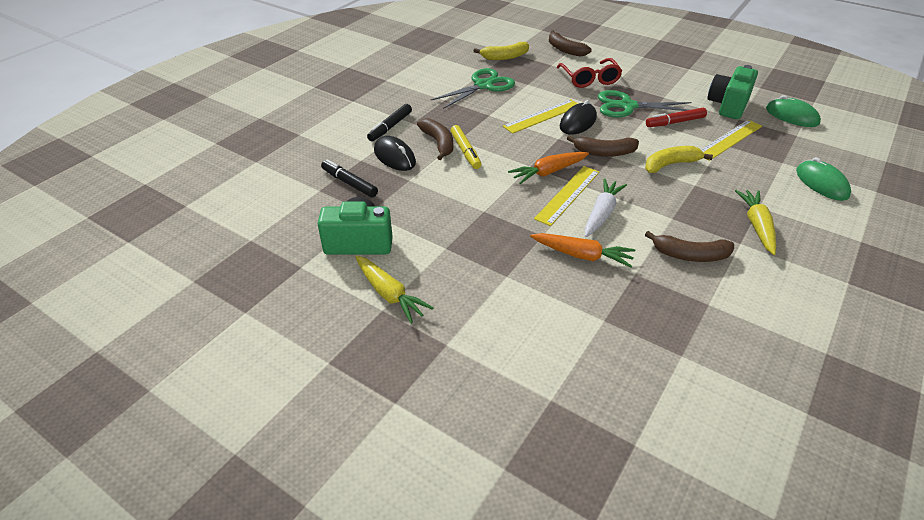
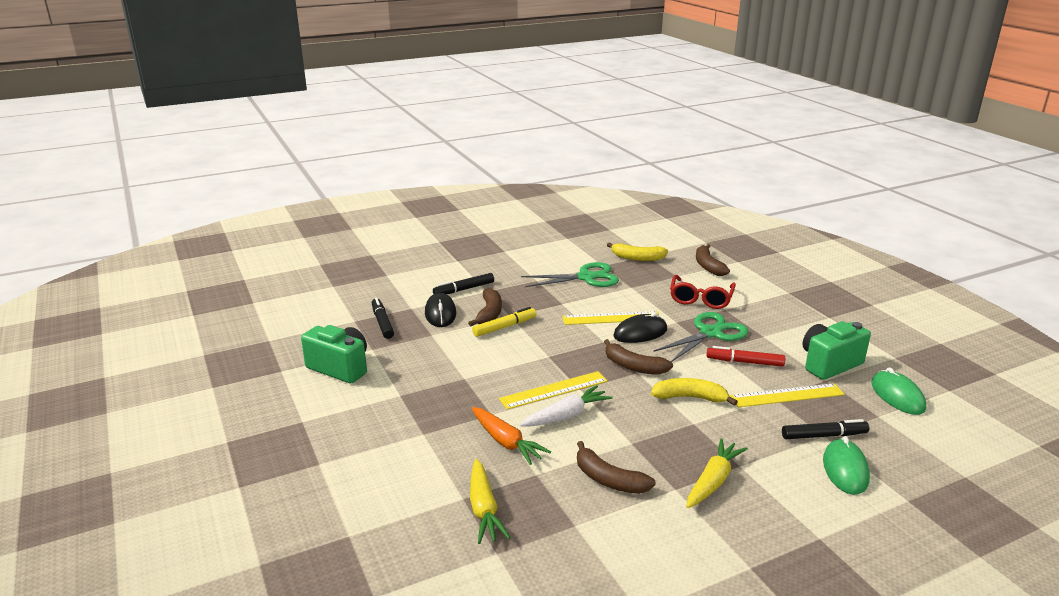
camera: 30 degrees right, 15 degrees down
yellow carrot [355,255,434,323] -> yellow carrot moved to [470,459,510,544]
yellow marker [450,125,481,169] -> yellow marker turned 135 degrees counterclockwise [472,307,536,337]
orange carrot [508,152,589,184] -> none
green scissors [598,90,691,118] -> green scissors turned 105 degrees clockwise [653,312,749,362]
none -> black marker [782,419,869,439]

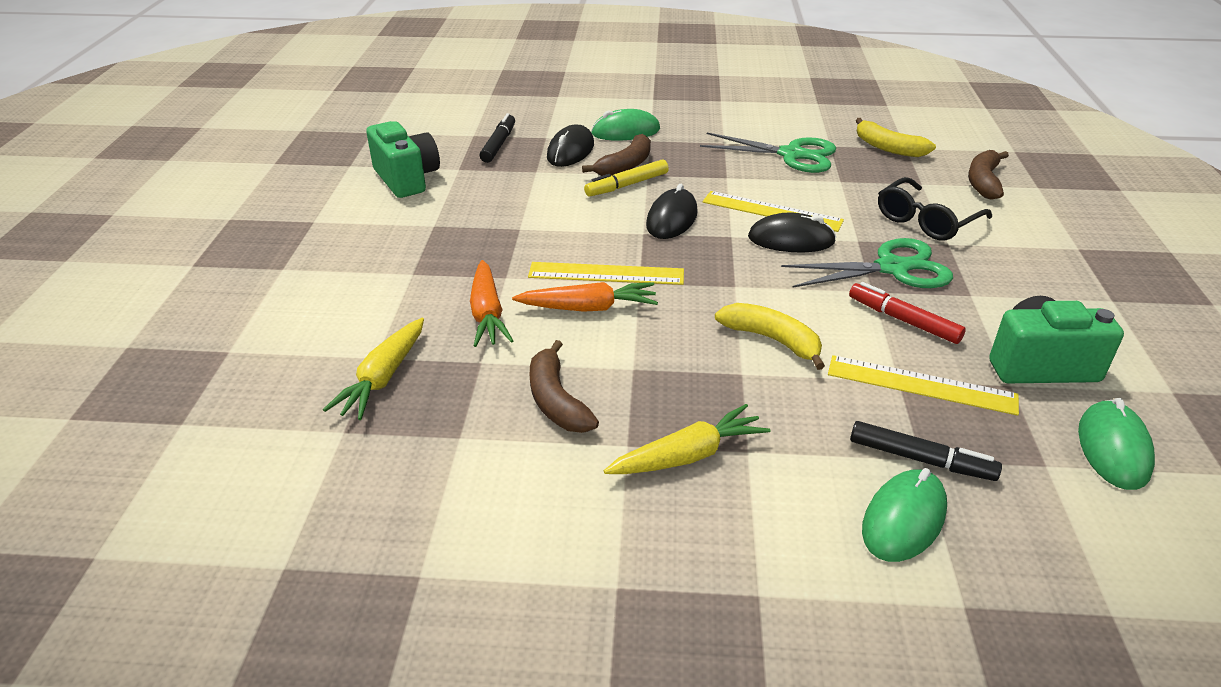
camera: 30 degrees right, 10 degrees up
black marker [433,273,494,294] -> green mouse [591,109,660,140]
yellow marker [472,307,536,337] -> yellow marker turned 150 degrees clockwise [584,159,669,197]
white carrot [520,385,613,427] -> orange carrot [512,282,658,312]
brown banana [604,339,673,375] -> none
red glasses [670,275,736,309] -> black glasses [878,177,992,240]
none -> black mouse [646,184,698,239]

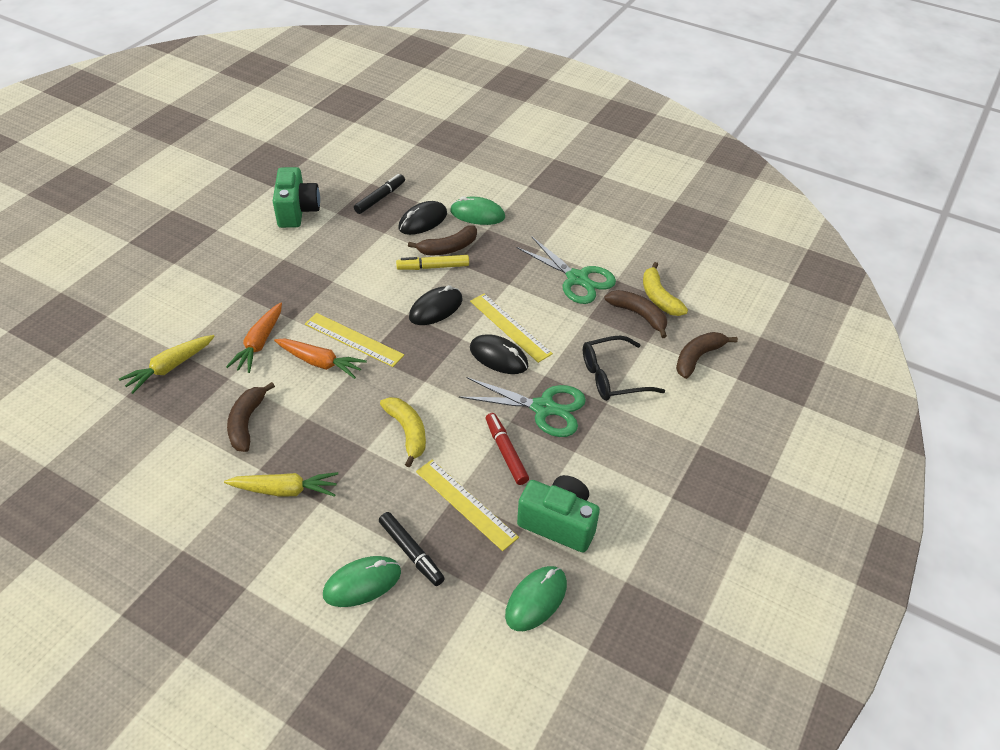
camera: 25 degrees right, 10 degrees up
none -> brown banana [605,290,667,338]

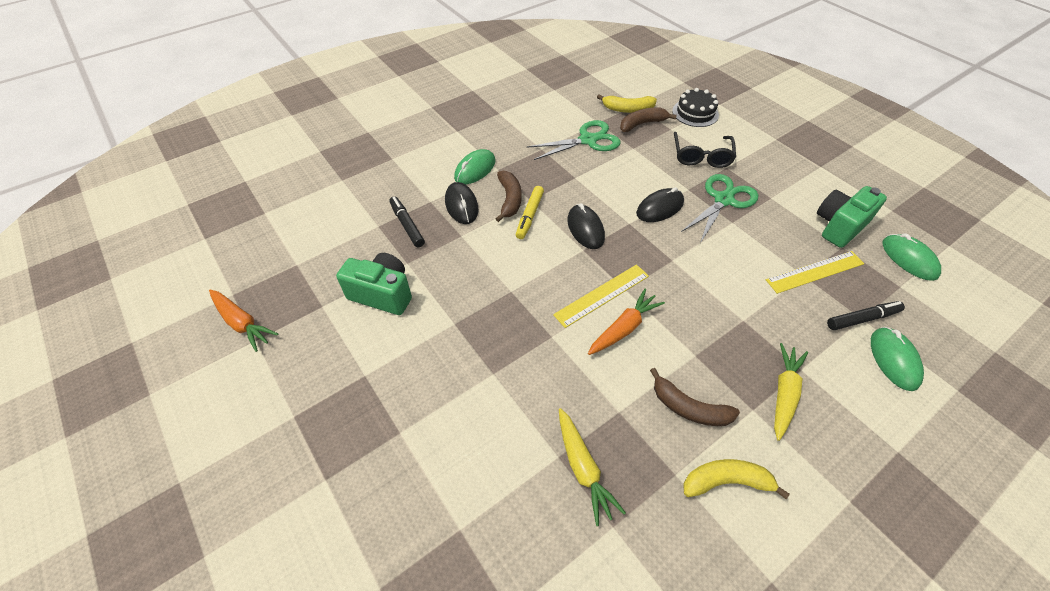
camera: 65 degrees left, 5 degrees up
orange carrot [226,302,282,373] -> orange carrot moved to [209,290,278,352]
yellow banana [380,397,426,467] -> yellow banana moved to [683,459,790,499]
yellow ruler [470,293,553,363] -> none
red marker [486,413,529,485] -> none
brown banana [676,332,738,379] -> black cake [672,88,719,127]

